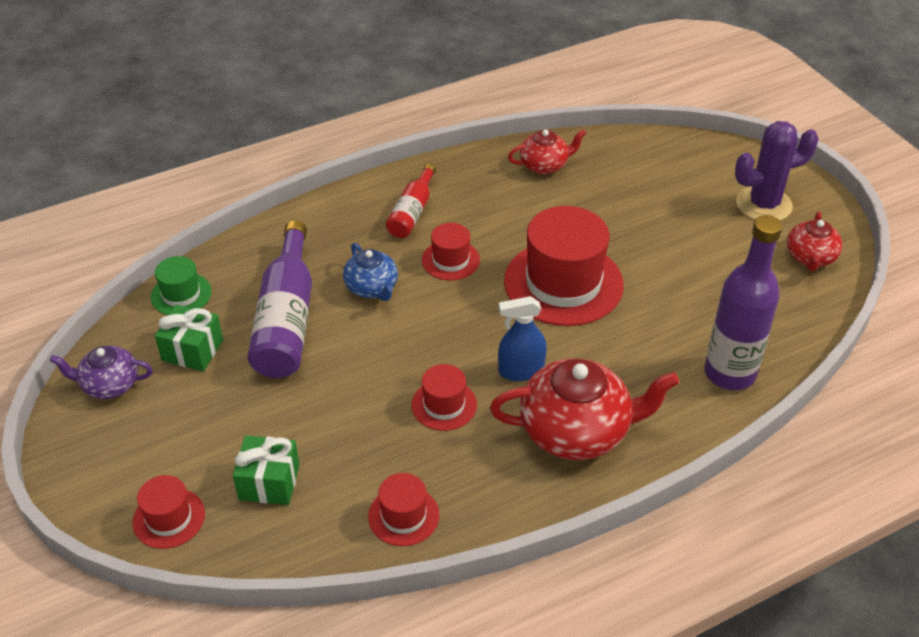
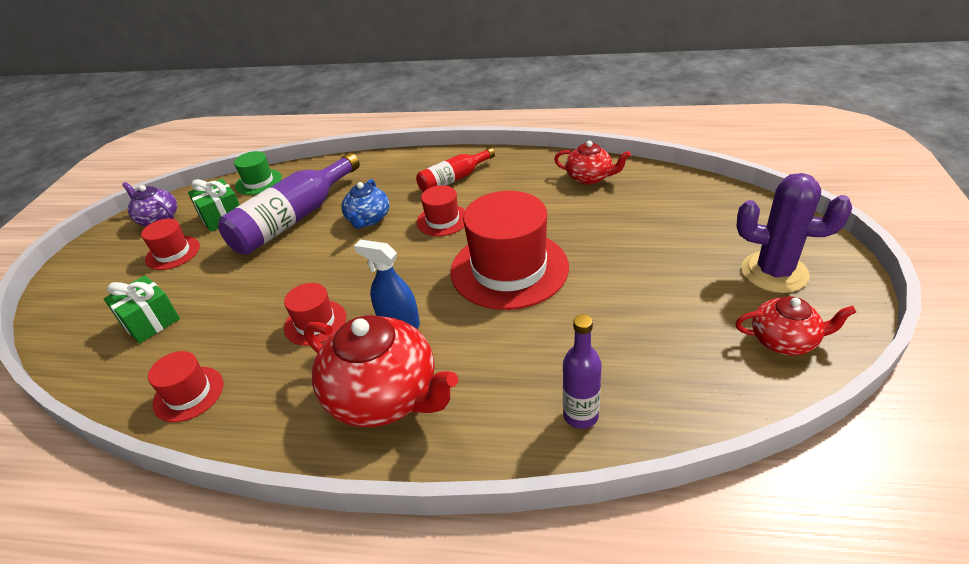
camera: 40 degrees right, 5 degrees down
red hat [132,475,205,549] -> red hat moved to [141,219,200,270]
purple bottle [704,215,782,390] -> purple bottle [563,314,602,429], size x0.57
red teapot [787,212,842,271] -> red teapot turned 135 degrees counterclockwise [735,296,856,356]

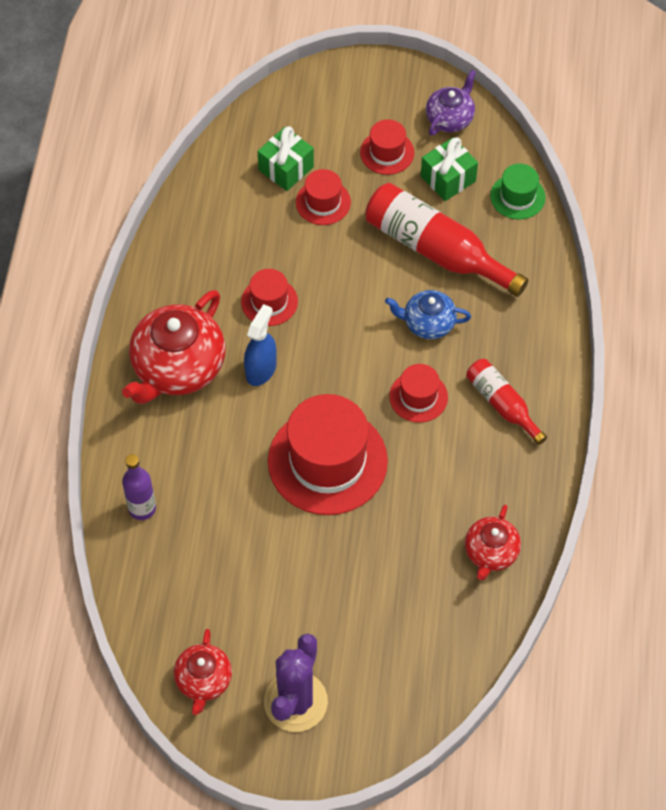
camera: 85 degrees right, 20 degrees up
red hat [148,351,223,422] -> red hat moved to [296,169,351,225]
purple bottle [218,153,360,255] -> red bottle [365,183,528,297]

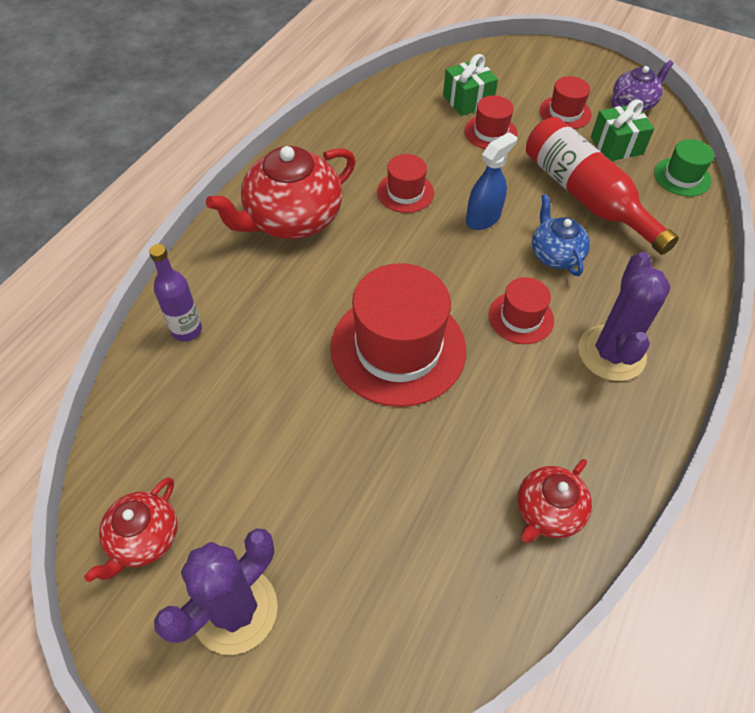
camera: 20 degrees right, 5 degrees down
blue spray bottle [244,304,277,386] -> blue spray bottle moved to [466,132,517,230]
blue teapot [385,290,471,339] -> blue teapot turned 45 degrees clockwise [532,194,590,276]
red bottle [466,359,547,445] -> purple cactus [578,252,670,381]

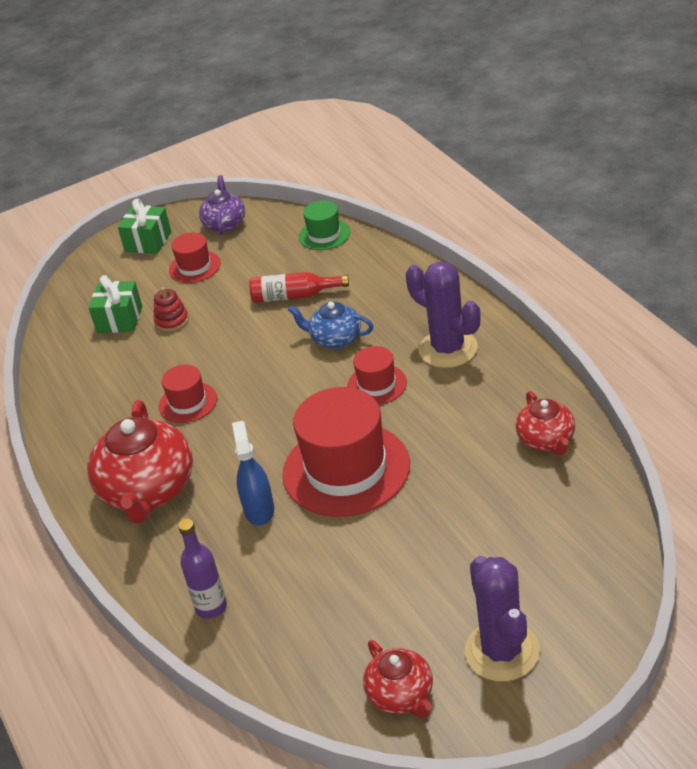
camera: 50 degrees left, 15 degrees down
red hat [464,95,518,149] -> red stacking toy [154,287,189,332]
blue spray bottle [466,132,517,230] -> blue spray bottle moved to [232,421,274,525]
red bottle [526,117,679,255] -> red bottle [249,272,349,303], size x0.57
green gift [591,99,654,161] -> green gift moved to [118,199,171,254]

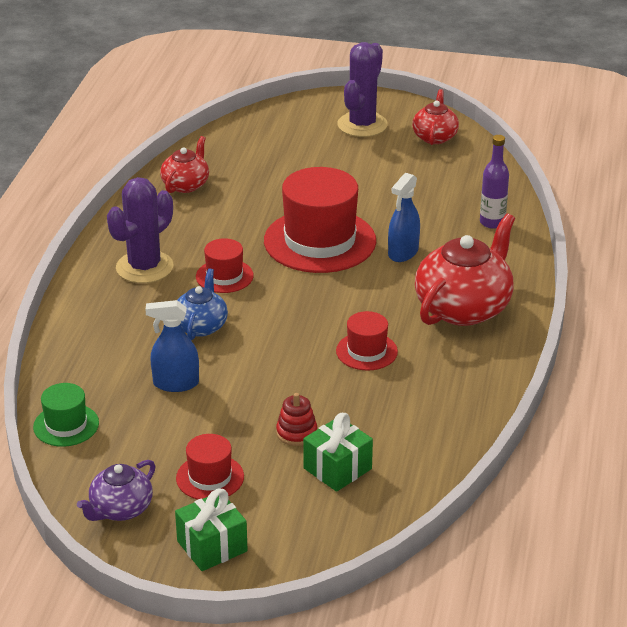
camera: 145 degrees left, 5 degrees down
red bottle [249,272,349,303] -> blue spray bottle [145,300,199,392]
blue teapot [288,302,373,349] -> blue teapot turned 135 degrees counterclockwise [178,268,228,340]
purple cactus [406,262,480,368] -> purple cactus turned 45 degrees clockwise [107,177,174,283]

